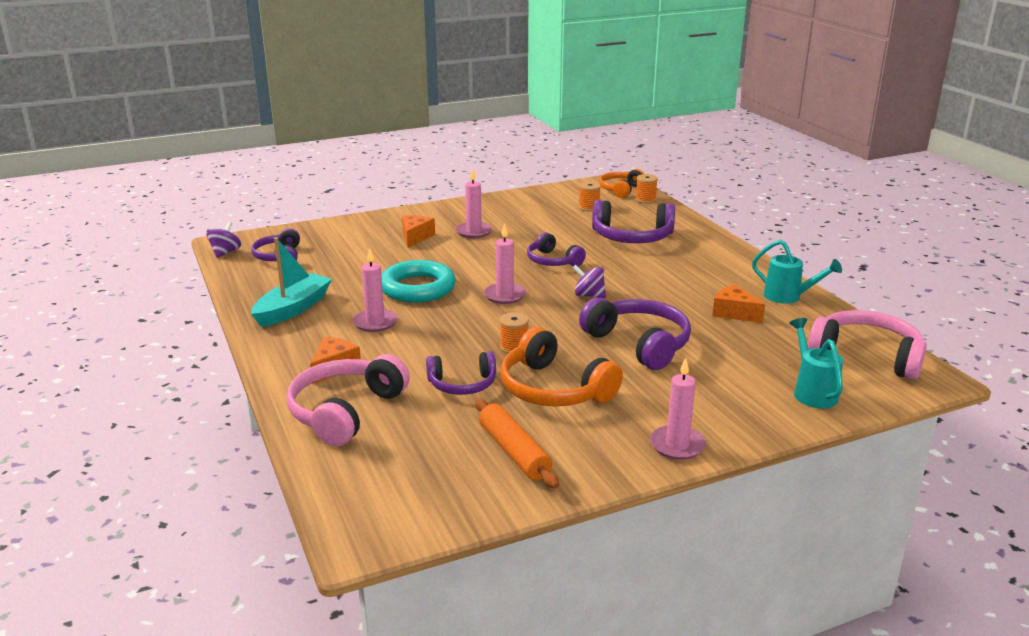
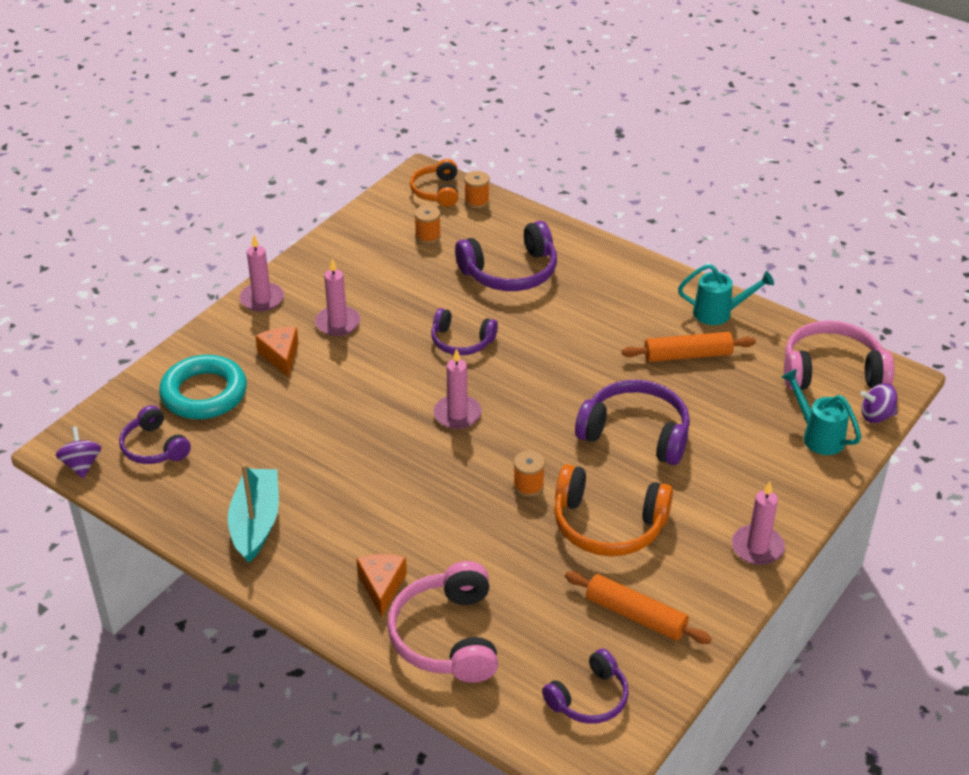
camera: 30 degrees left, 15 degrees up
pink candle [352,248,398,332] -> pink candle moved to [239,235,284,312]
turquoise ring [381,260,456,303] -> turquoise ring moved to [159,355,247,419]
purple headphones [426,352,496,395] -> purple headphones moved to [542,648,629,724]
purple spinning top [573,265,606,298] -> purple spinning top moved to [860,383,897,423]
orange cheese [712,284,765,323] -> orange rolling pin [622,332,756,362]

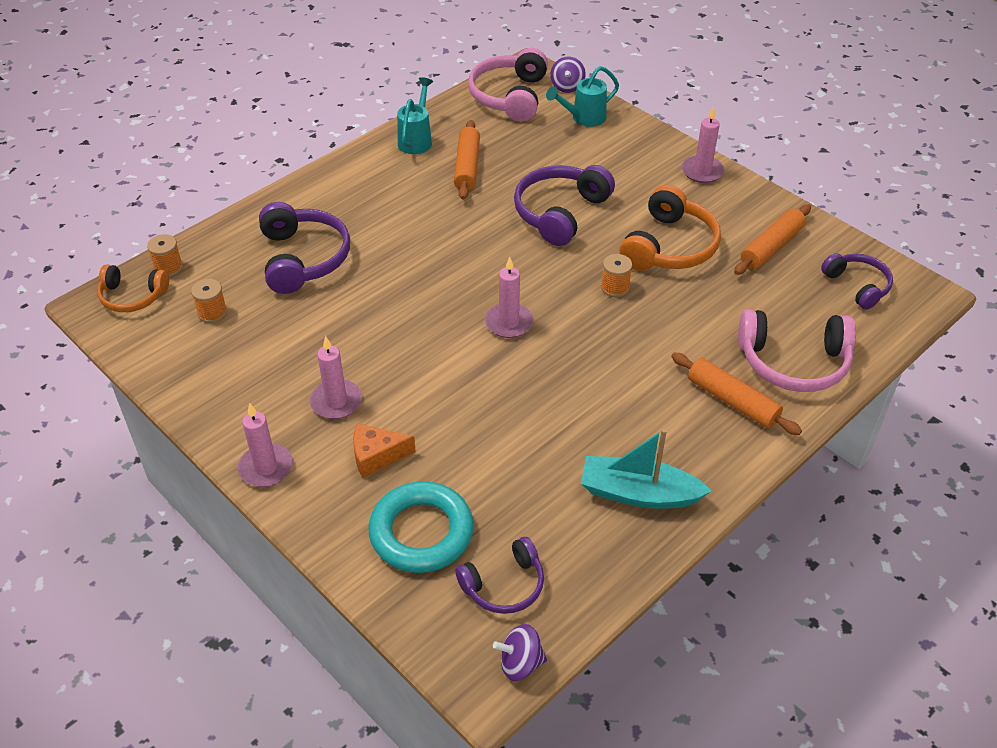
camera: 80 degrees left, 5 degrees up
orange cheese [356,554,407,617] -> orange rolling pin [671,352,802,435]
purple headphones [431,308,498,355] -> none

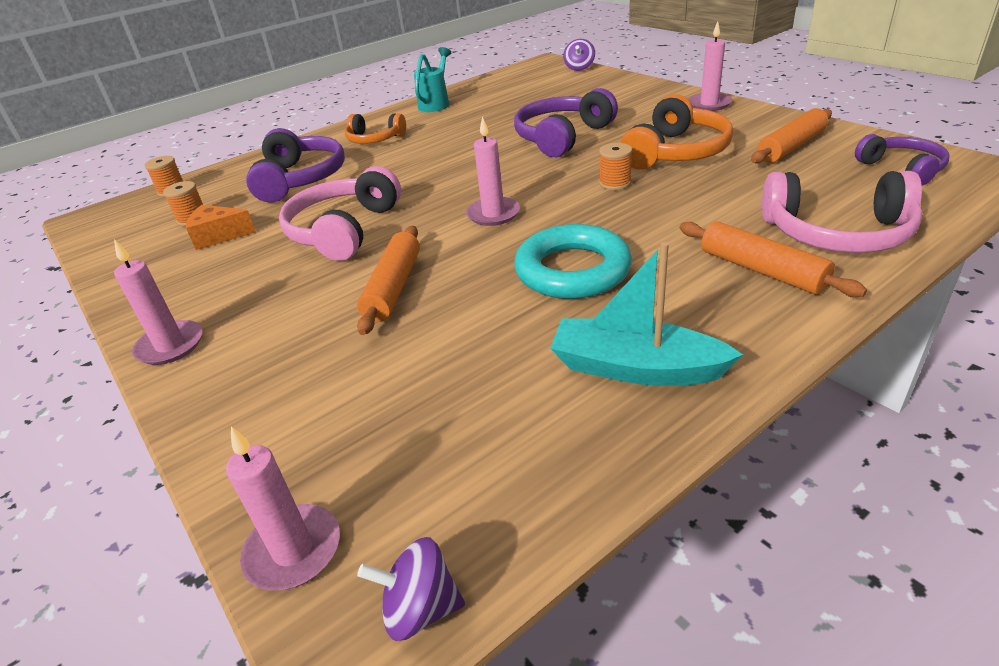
camera: 10 degrees right, 10 degrees down
orange headphones [97,265,169,312] -> orange headphones moved to [345,113,406,144]
pink candle [310,336,362,419] -> pink candle moved to [226,427,340,591]
orange cheese [353,423,416,478] -> orange cheese moved to [186,205,256,250]
turquoise ring [369,481,474,573] -> turquoise ring moved to [514,224,632,299]
orange rolling pin [454,120,480,200] -> orange rolling pin moved to [357,226,420,335]
purple headphones [455,537,544,614] -> none
pink headphones [468,48,548,122] -> pink headphones moved to [279,166,401,261]
turquoise watering can [546,66,619,127] -> none

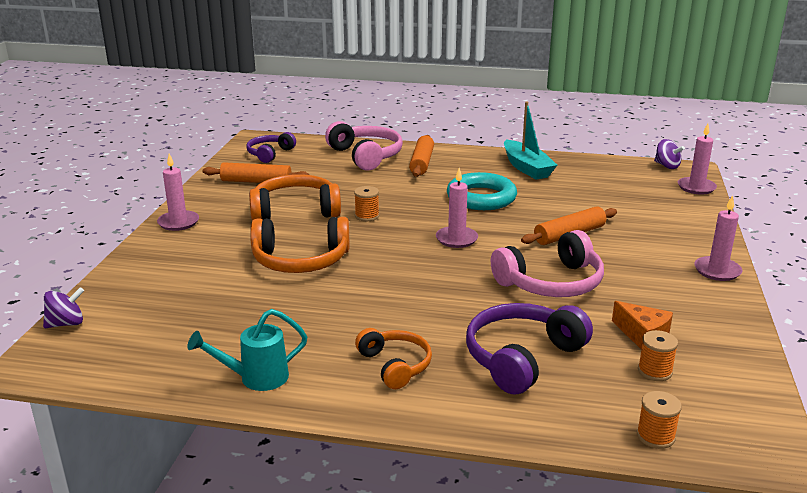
camera: 135 degrees left, 10 degrees down
purple headphones [514,88,618,157] -> orange headphones [250,217,349,273]

